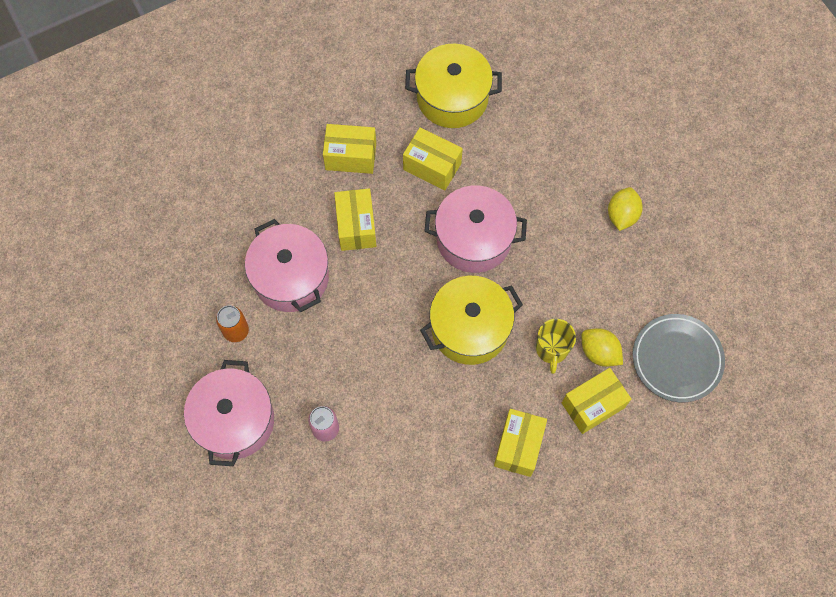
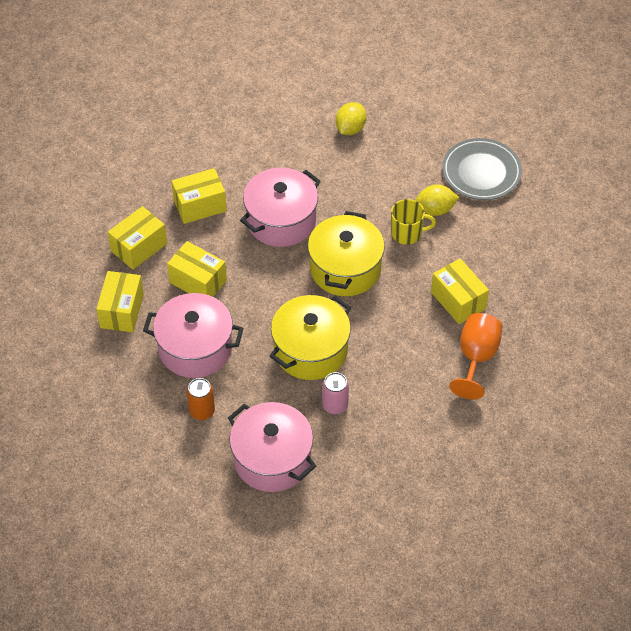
camera: 50 degrees left, 15 degrees down
yellow pot [405,43,502,128] -> yellow pot moved to [270,295,351,380]
yellow mug [536,319,576,374] -> yellow mug turned 45 degrees counterclockwise [391,199,436,245]
yellow box [562,368,631,434] -> yellow box moved to [96,271,144,332]
yellow lemon [608,187,643,231] -> yellow lemon turned 60 degrees clockwise [336,102,366,135]
none -> orange goblet [449,313,502,399]

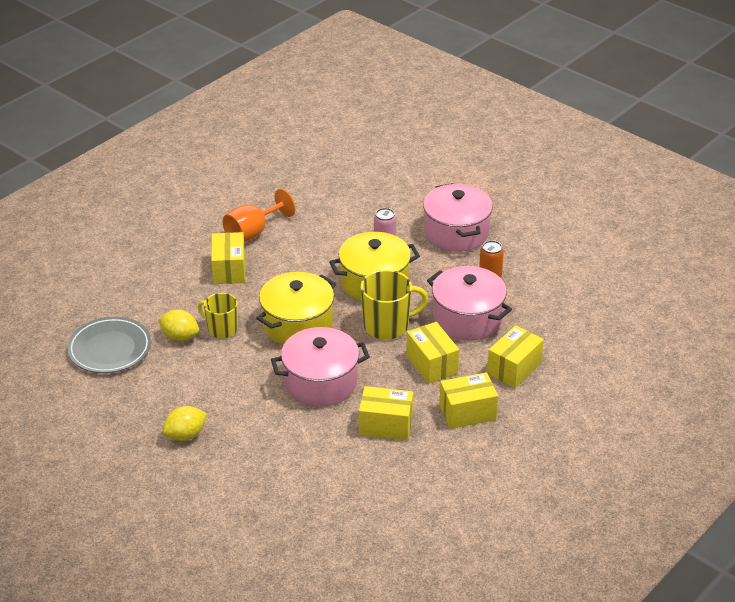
camera: 150 degrees left, 15 degrees down
none -> yellow mug [360,270,428,340]

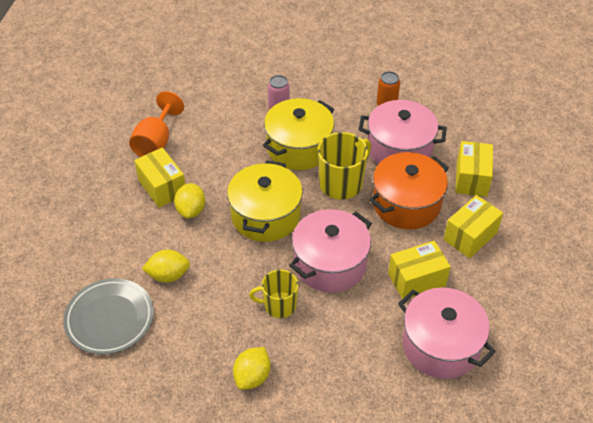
camera: 30 degrees left, 10 degrees up
yellow mug [198,293,238,339] -> yellow mug moved to [249,270,298,318]
yellow box [406,322,459,384] -> orange pot [369,152,449,229]
pink pot [423,183,493,252] -> pink pot moved to [398,287,496,379]
none -> yellow lemon [174,183,206,219]

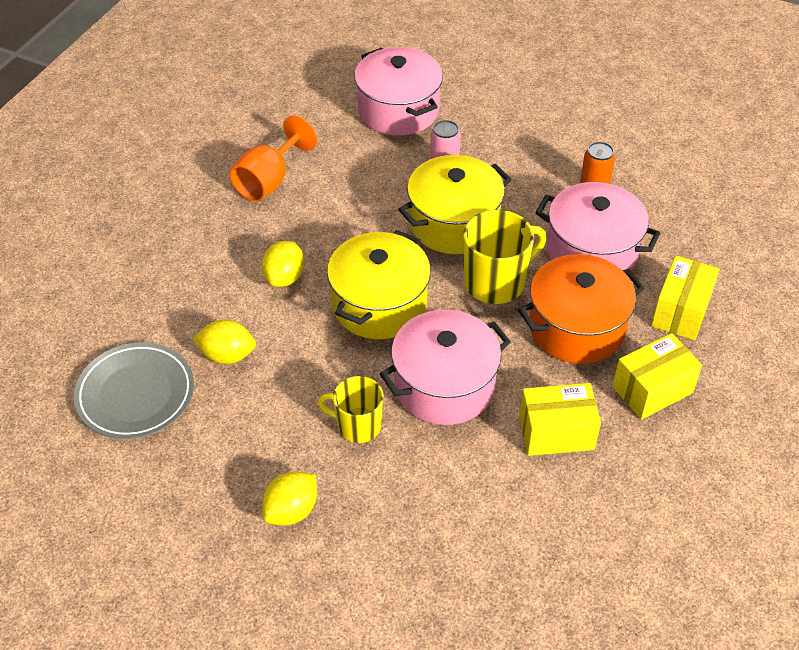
camera: 15 degrees right, 0 degrees up
yellow box [134,147,185,208] -> none
pink pot [398,287,496,379] -> pink pot moved to [354,47,443,136]

